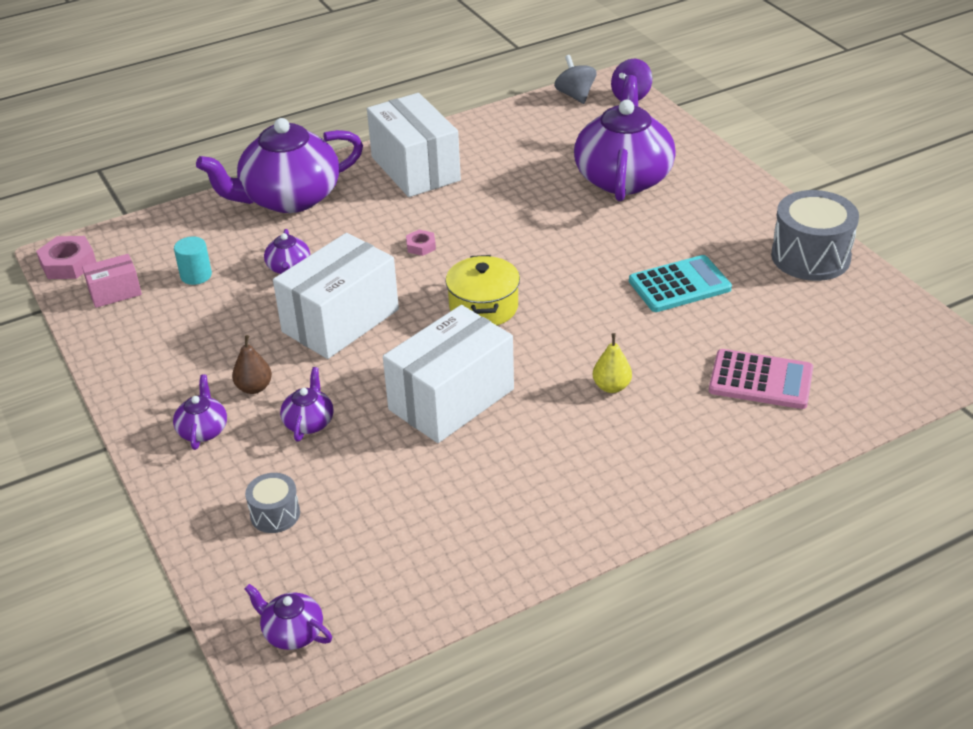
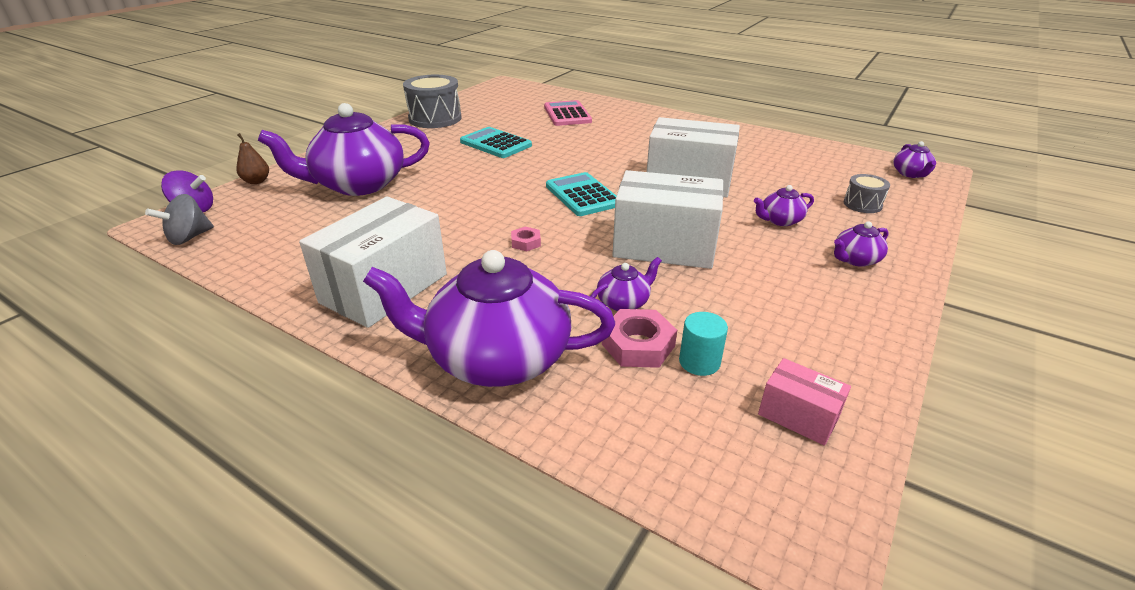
camera: 120 degrees left, 5 degrees down
pink nut [36,236,96,279] -> pink nut moved to [602,309,677,368]
purple teapot [196,118,363,213] -> purple teapot turned 150 degrees clockwise [363,250,615,387]
brown pear [232,335,272,394] -> brown pear moved to [236,133,269,184]
yellow pot [445,255,520,325] -> turquoise calculator [546,172,616,216]
yellow pear [593,333,632,393] -> none

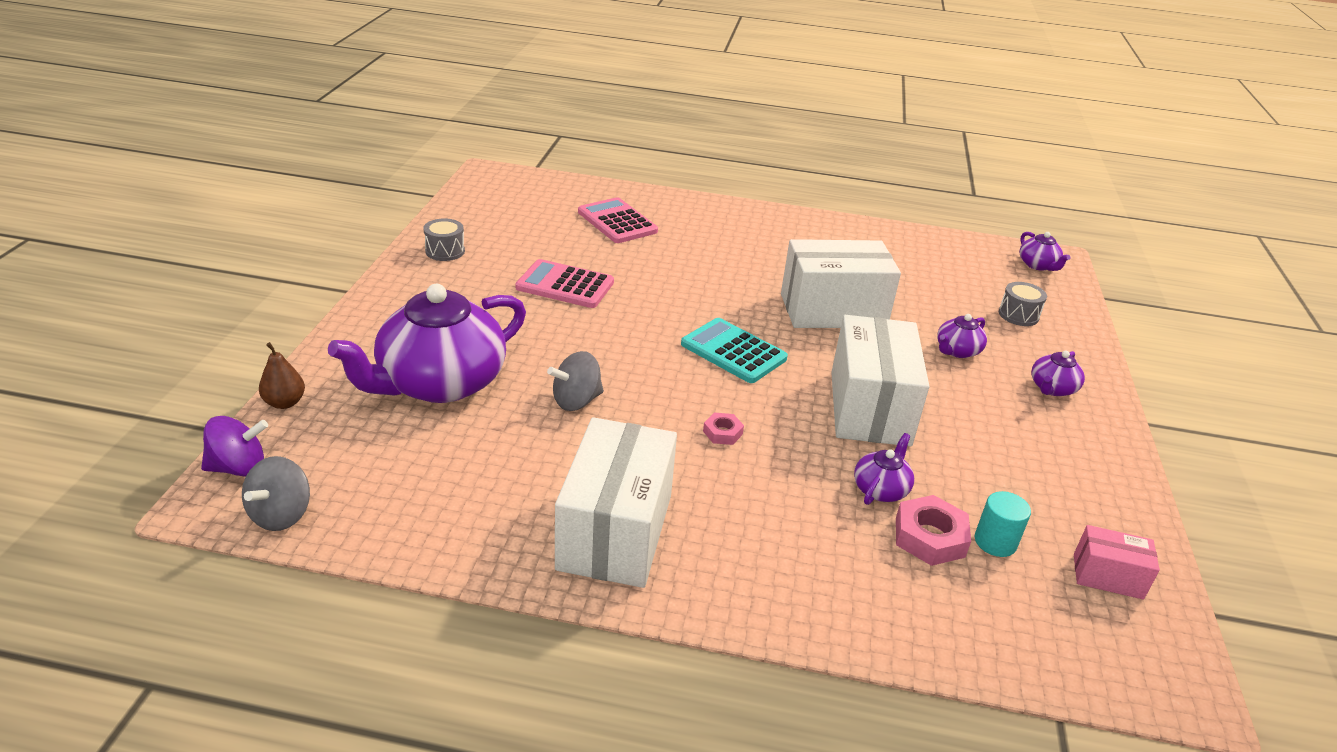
camera: 25 degrees left, 0 degrees up
purple teapot [363,250,615,387] -> none
grey drum [403,75,462,128] -> grey drum [423,218,465,261], size x0.52
turquoise calculator [460,127,532,158] -> pink calculator [515,259,614,308]
white box [613,170,724,269] -> white box turned 75 degrees counterclockwise [831,315,929,447]
none -> grey spinning top [547,351,604,411]

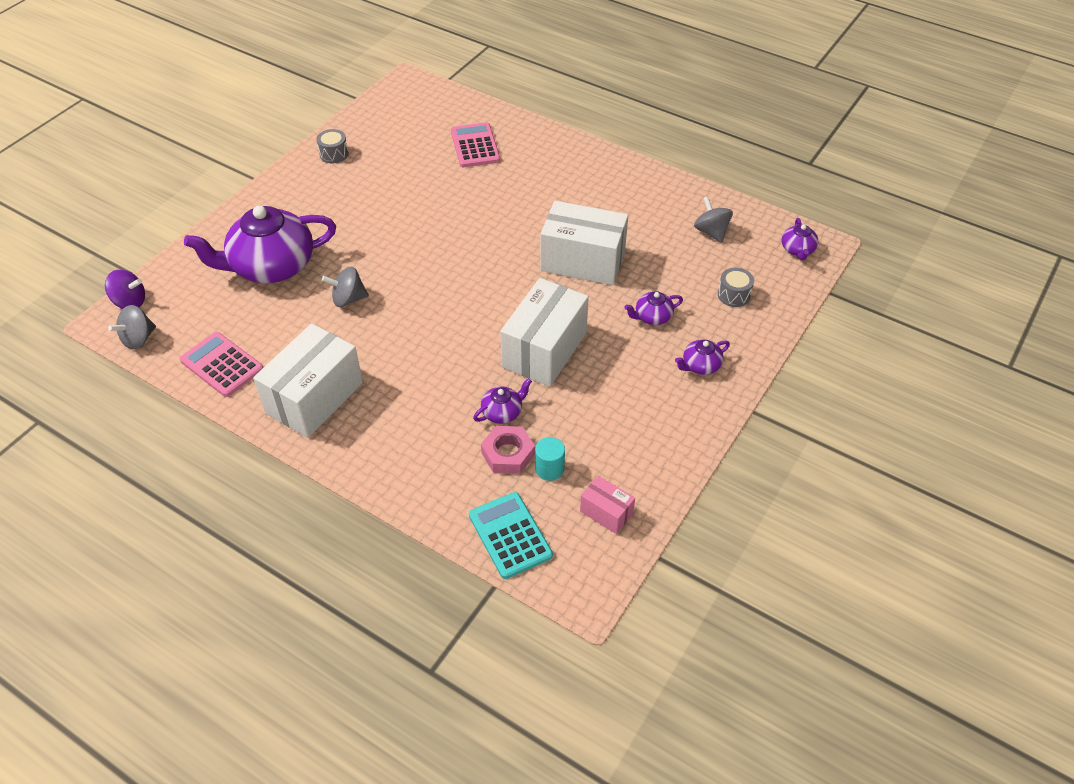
camera: 25 degrees right, 15 degrees up
brown pear [259,342,305,409] -> none
pink calculator [515,259,614,308] -> pink calculator moved to [180,332,263,397]
turquoise calculator [681,318,788,383] -> turquoise calculator moved to [469,492,553,579]
pink nut [703,413,744,445] -> none
none -> grey spinning top [694,196,733,243]

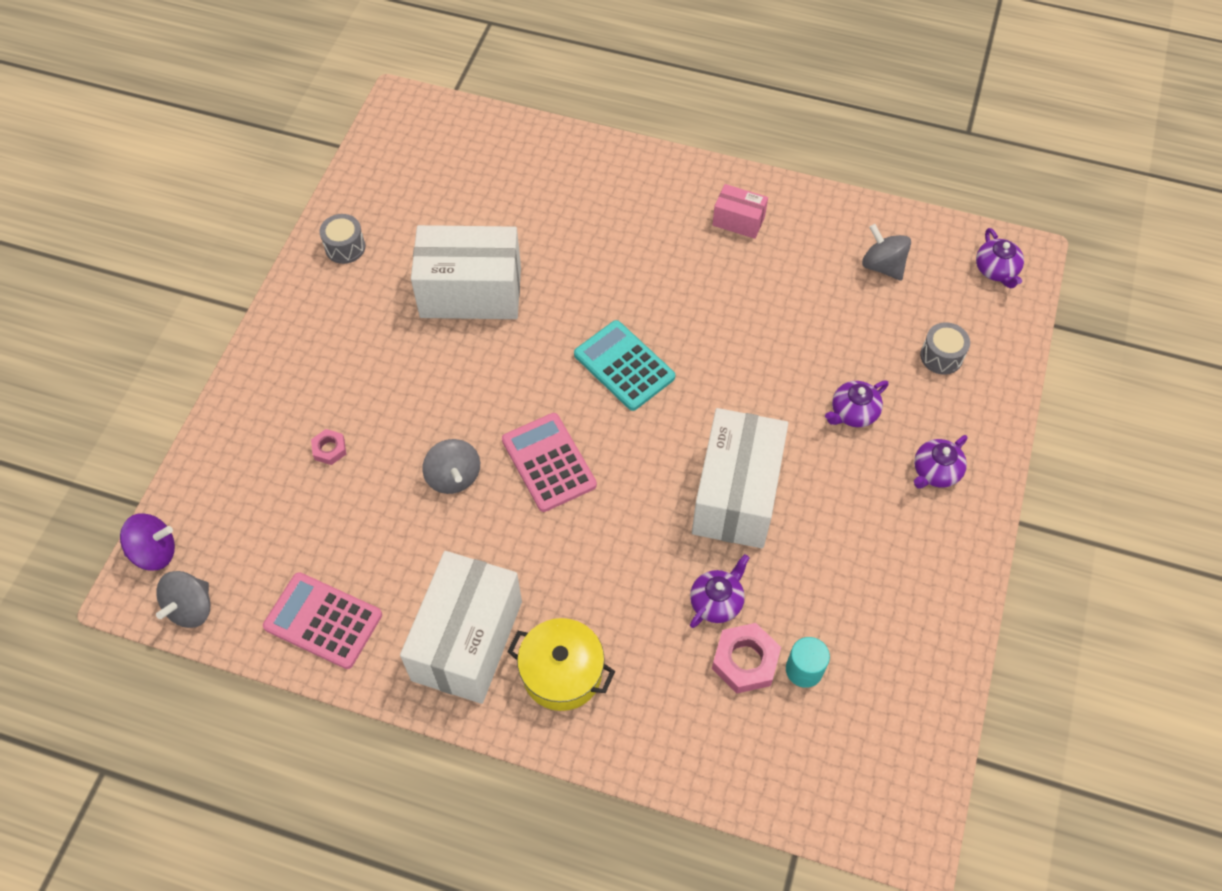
camera: 15 degrees left, 10 degrees up
purple teapot [184,205,336,283] -> pink nut [311,429,346,465]
grey spinning top [322,267,369,307] -> grey spinning top turned 90 degrees counterclockwise [422,439,480,494]
pink calculator [451,122,500,167] -> pink calculator moved to [502,413,597,512]
turquoise calculator [469,492,553,579] -> turquoise calculator moved to [574,320,675,411]
white box [540,201,628,285] -> white box moved to [411,225,521,319]
pink box [580,476,635,534] -> pink box moved to [712,184,768,239]
none -> yellow pot [507,618,615,711]

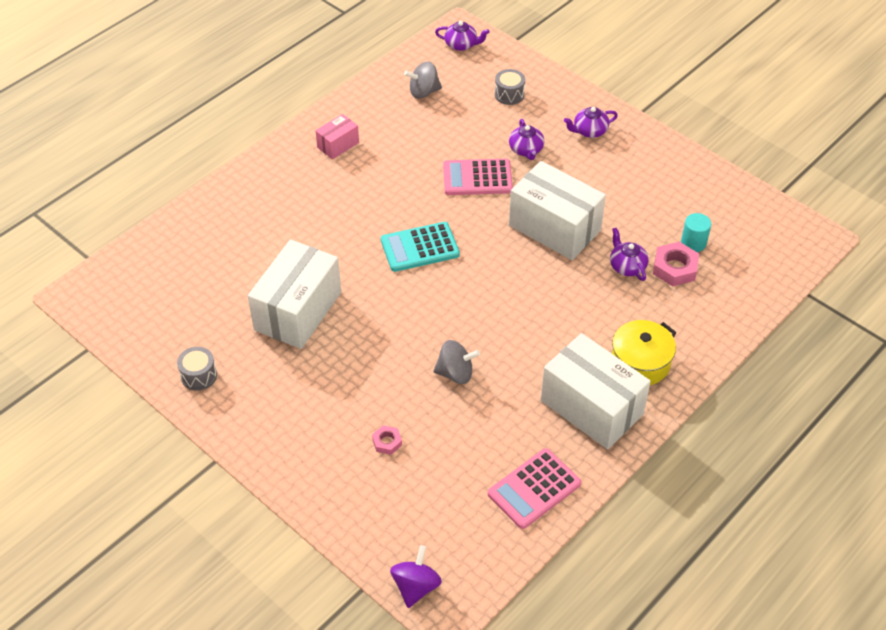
camera: 65 degrees left, 10 degrees down
grey spinning top [156,571,210,628] -> none
pink calculator [502,413,597,512] -> pink calculator moved to [443,159,513,195]
purple teapot [914,435,968,489] -> purple teapot turned 90 degrees clockwise [564,107,618,138]

